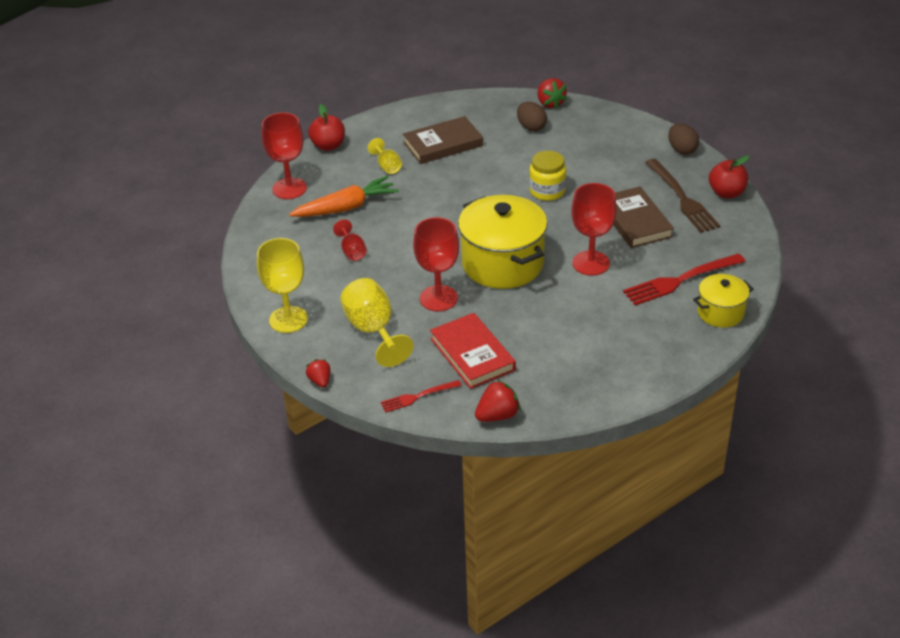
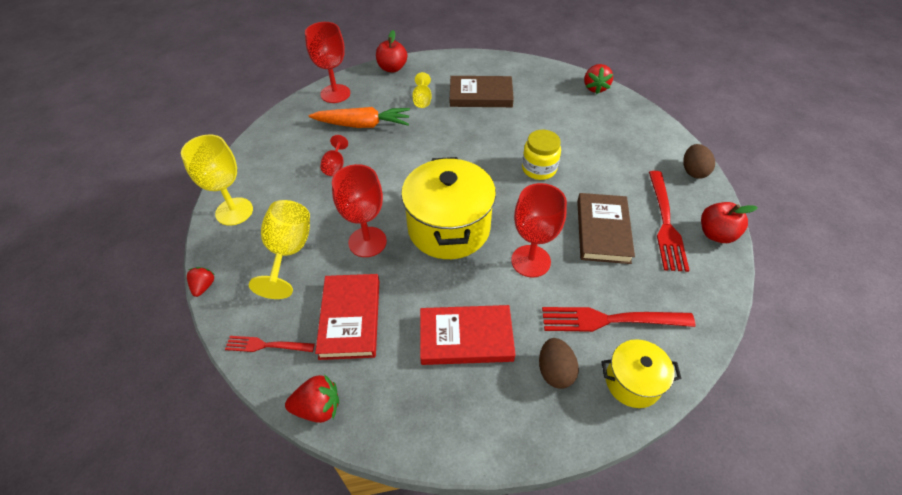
camera: 25 degrees right, 10 degrees up
brown egg [517,102,547,131] -> brown egg moved to [539,338,579,389]
brown fork [645,159,720,233] -> red fork [649,171,690,272]
none -> red book [420,305,516,365]

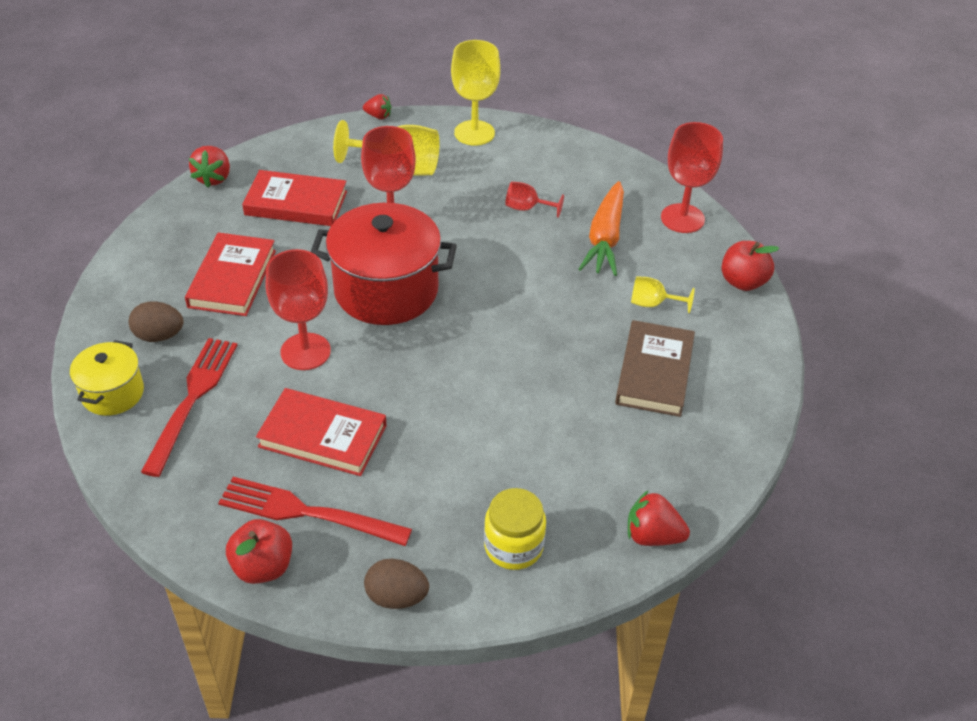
camera: 100 degrees right, 5 degrees down
red fork [225,336,315,352] -> none
yellow pot [401,157,496,259] -> red pot [311,203,457,325]
yellow jar [522,130,561,180] -> yellow jar moved to [484,488,546,570]
brown book [577,193,635,264] -> red book [256,388,387,476]

